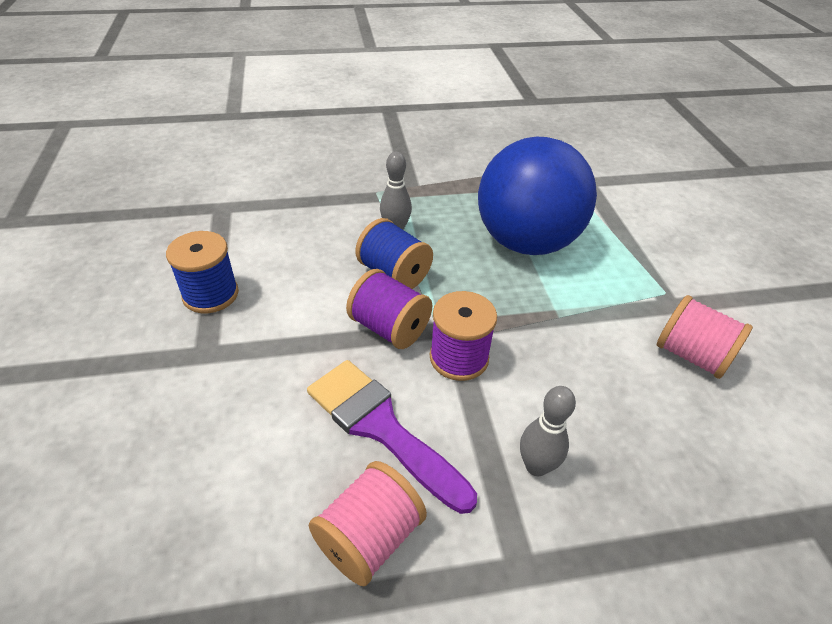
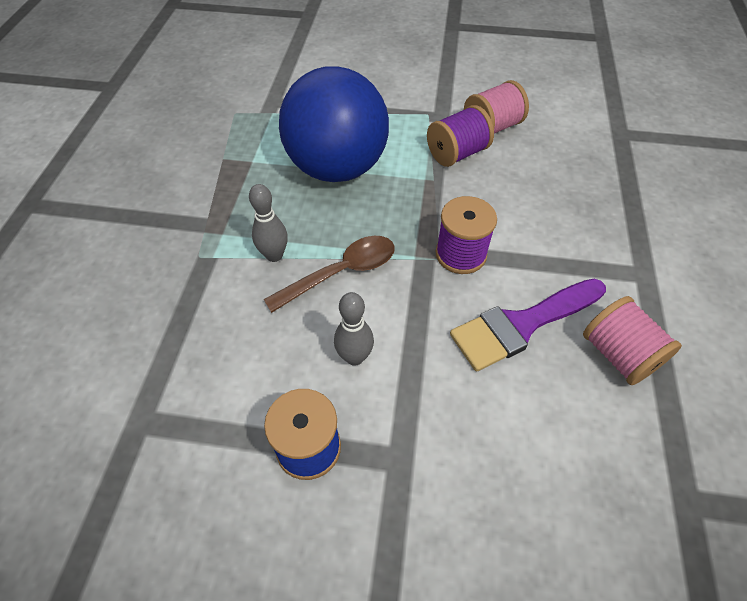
camera: 70 degrees left, 10 degrees up
purple spool [346,269,432,349] -> purple spool moved to [427,105,494,167]
blue spool [355,218,433,289] -> brown spoon [264,236,395,313]
grey bowling pin [520,386,576,476] -> grey bowling pin moved to [334,292,374,366]

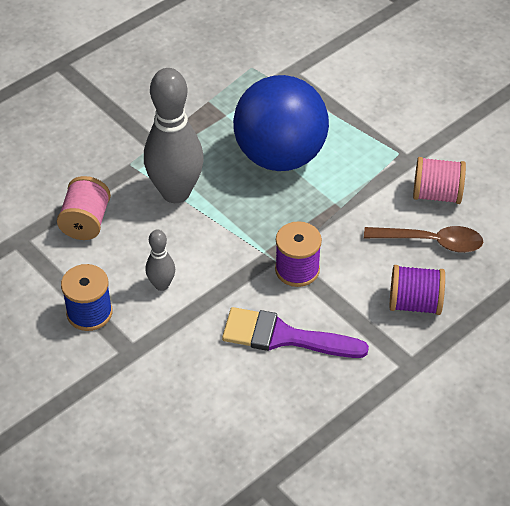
camera: 40 degrees right, 5 degrees down
grey bowling pin [249,184,288,262] -> grey bowling pin [144,68,204,203], size x2.10
brown spoon [264,236,395,313] -> brown spoon moved to [364,226,483,253]
purple spool [427,105,494,167] -> purple spool moved to [390,265,445,315]
pink spool [583,296,682,385] -> pink spool moved to [57,176,111,240]

